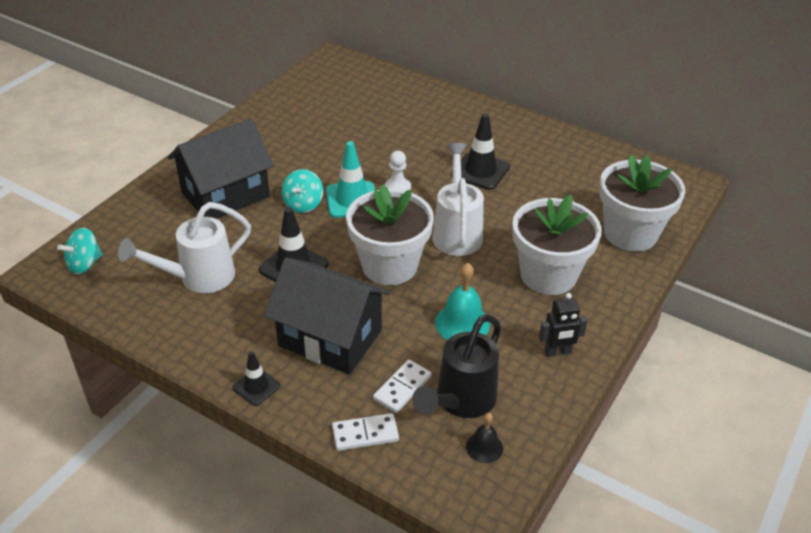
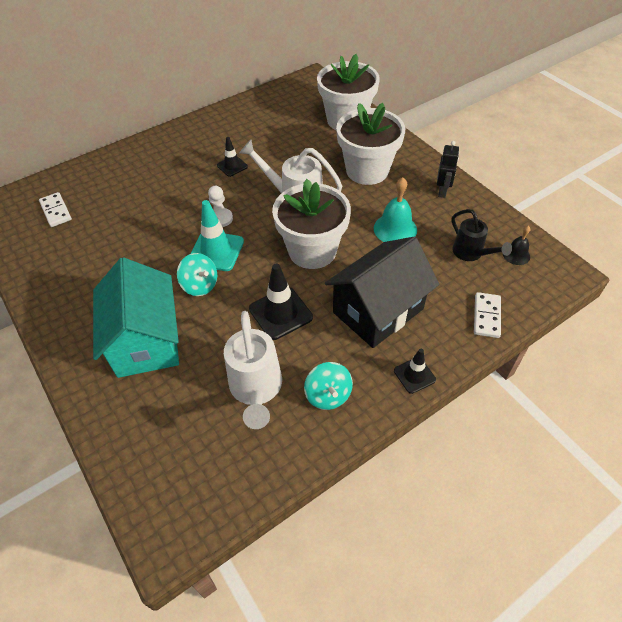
camera: 65 degrees left, 10 degrees up
turquoise spinning top [57,228,103,274] -> turquoise spinning top moved to [304,362,353,410]
black house [168,118,274,219] -> turquoise house [93,257,179,378]
white domino [373,360,432,413] -> white domino moved to [39,192,72,227]
black watering can [412,314,501,418] -> black watering can [451,209,512,261], size x0.65
black traffic cone [451,113,510,190] -> black traffic cone [217,137,248,177], size x0.60

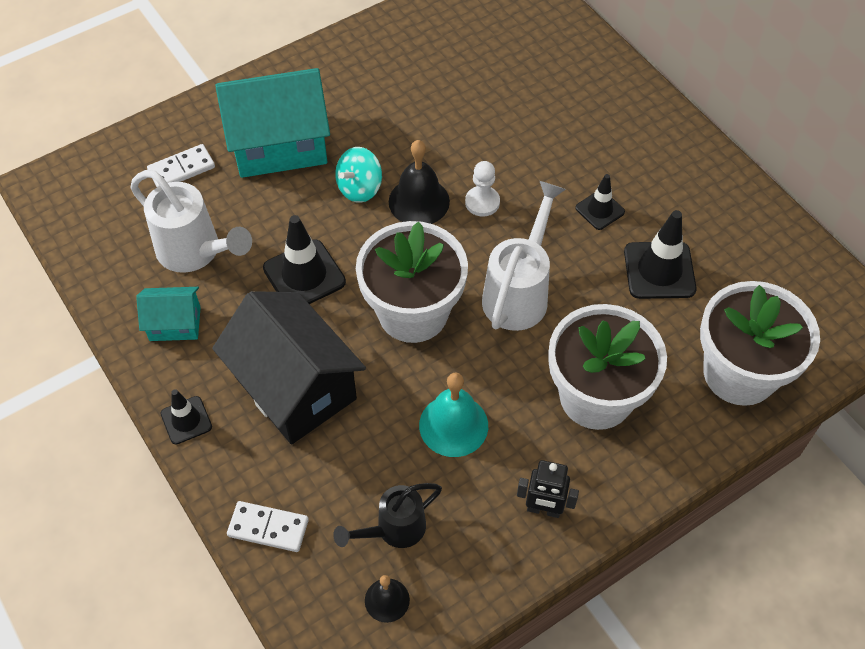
camera: 90 degrees right, 5 degrees up
white domino [39,192,72,227] -> white domino moved to [147,144,215,187]
turquoise traffic cone [191,200,244,271] -> black bell [389,140,450,224]
white watering can [224,311,282,429] -> white watering can turned 135 degrees counterclockwise [130,170,252,273]
turquoise spinning top [304,362,353,410] -> turquoise house [136,287,201,341]
none -> black traffic cone [624,210,697,299]

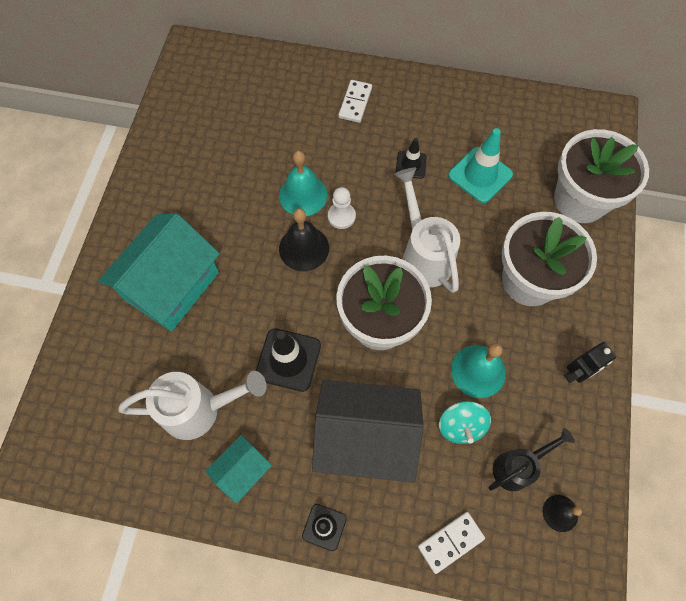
camera: 45 degrees left, 10 degrees up
white domino [147,144,215,187] -> white domino moved to [338,80,372,123]
black watering can [333,483,442,548] -> black watering can turned 135 degrees counterclockwise [488,428,575,491]
turquoise spinning top [335,147,382,203] -> turquoise spinning top moved to [439,401,491,444]
black traffic cone [624,210,697,299] -> turquoise traffic cone [448,128,513,203]
none -> turquoise bell [279,151,327,216]

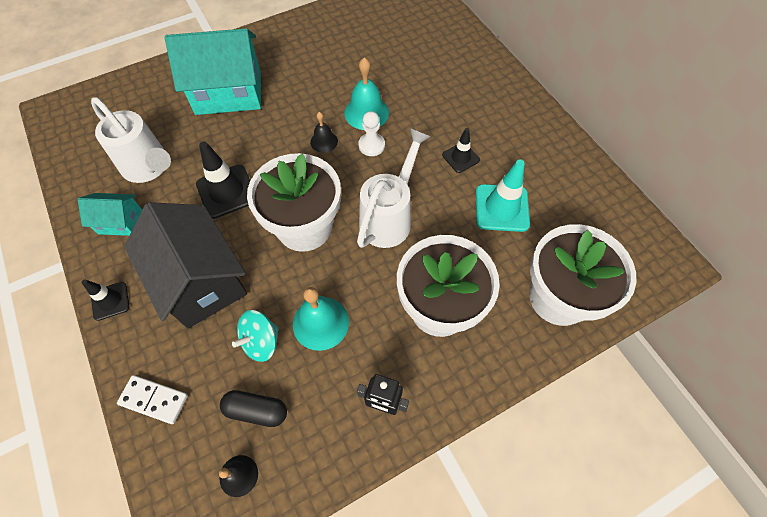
camera: 50 degrees right, 5 degrees down
black bell [279,208,329,271] -> black bell [310,112,338,153], size x0.59
white domino [338,80,372,123] -> none
black watering can [488,428,575,491] -> black capsule [220,390,287,427]

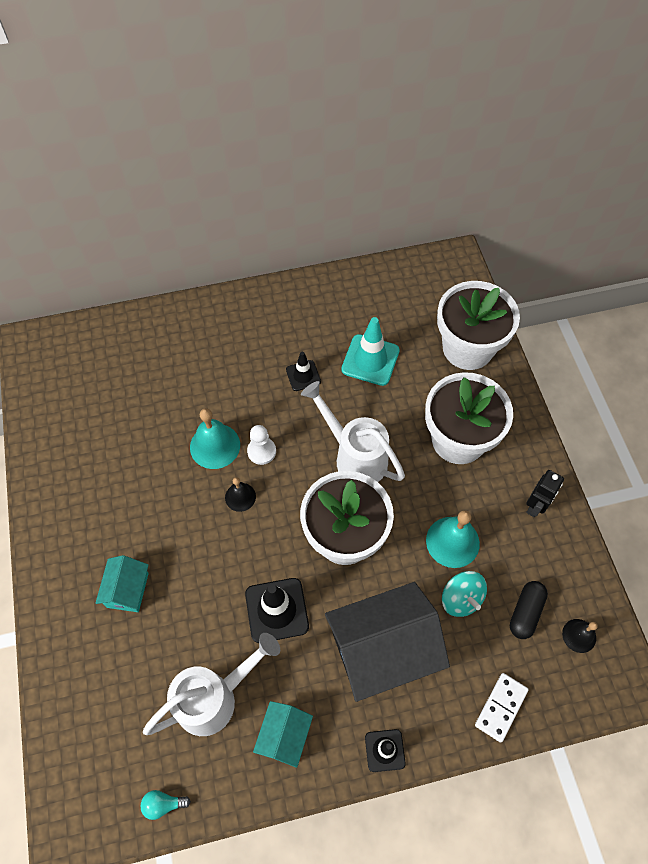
camera: 75 degrees left, 0 degrees up
turquoise house [165,28,261,115] -> turquoise house [96,555,149,612], size x0.50
none -> turquoise light bulb [141,790,191,820]

